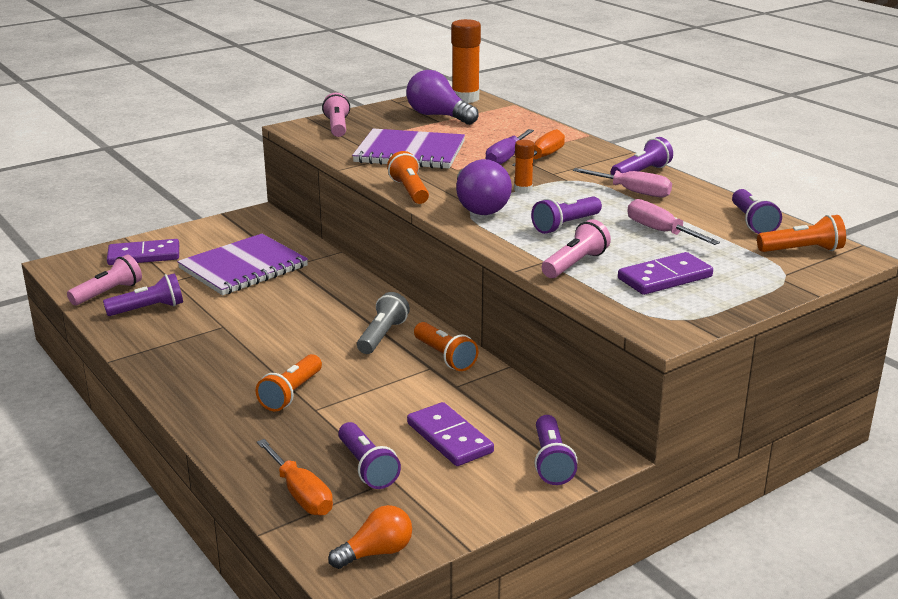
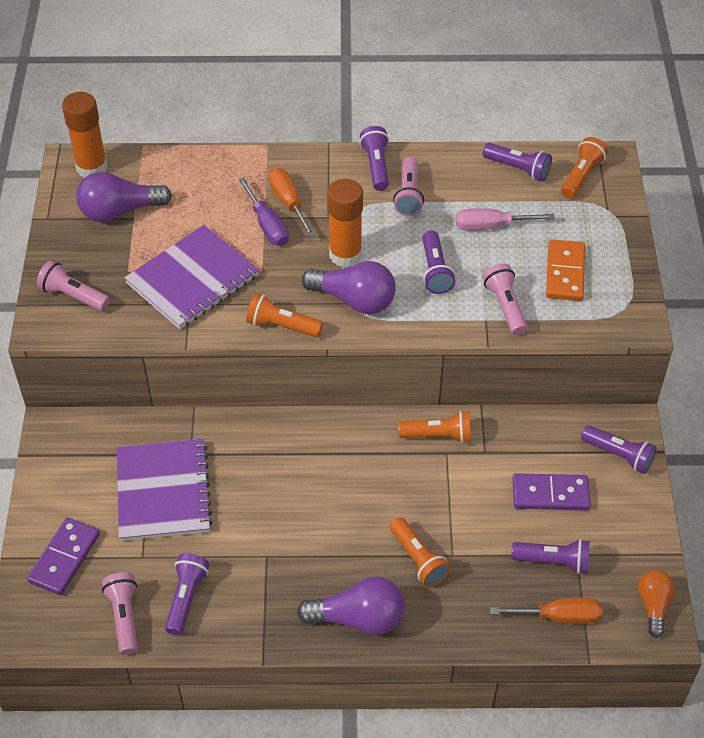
camera: 55 degrees left, 25 degrees up
grey flashlight [357,292,410,354] -> none
orange glue stick [514,140,534,194] -> orange glue stick [327,179,363,267], size x1.88
pink screwdriver [573,168,672,197] -> pink flashlight [393,157,424,216]
purple domino [618,252,713,295] -> orange domino [546,240,585,301]
none -> purple light bulb [297,577,405,635]

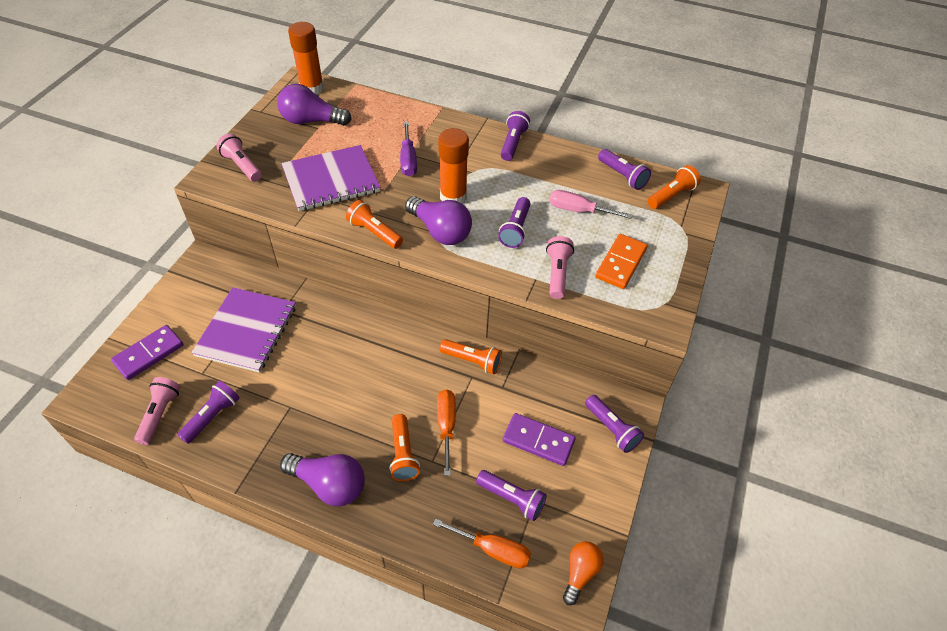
camera: 20 degrees right, 0 degrees up
orange screwdriver [268,167,315,237] -> orange screwdriver moved to [437,390,456,476]
pink flashlight [393,157,424,216] -> none

